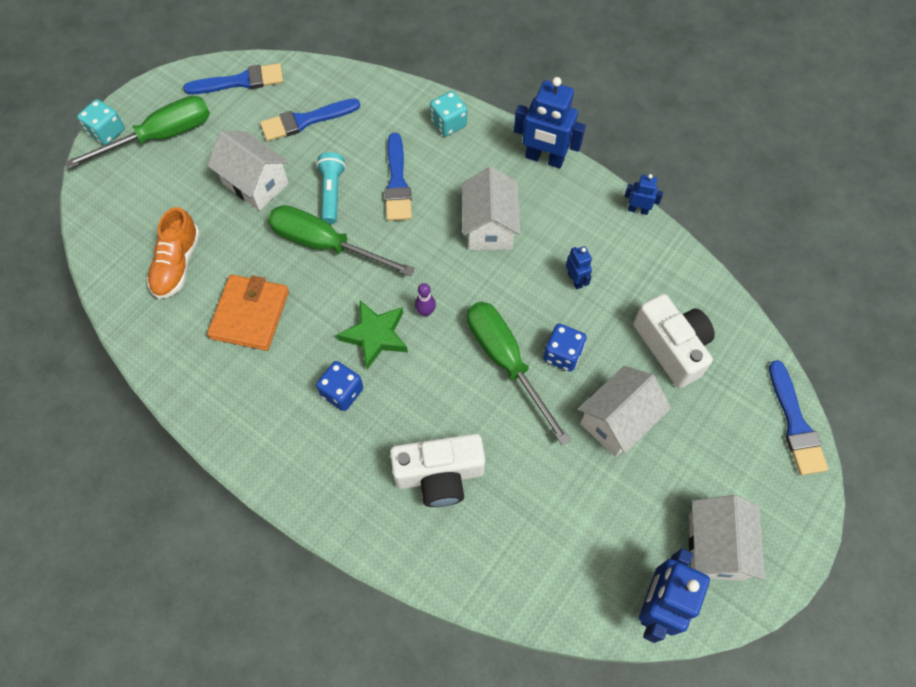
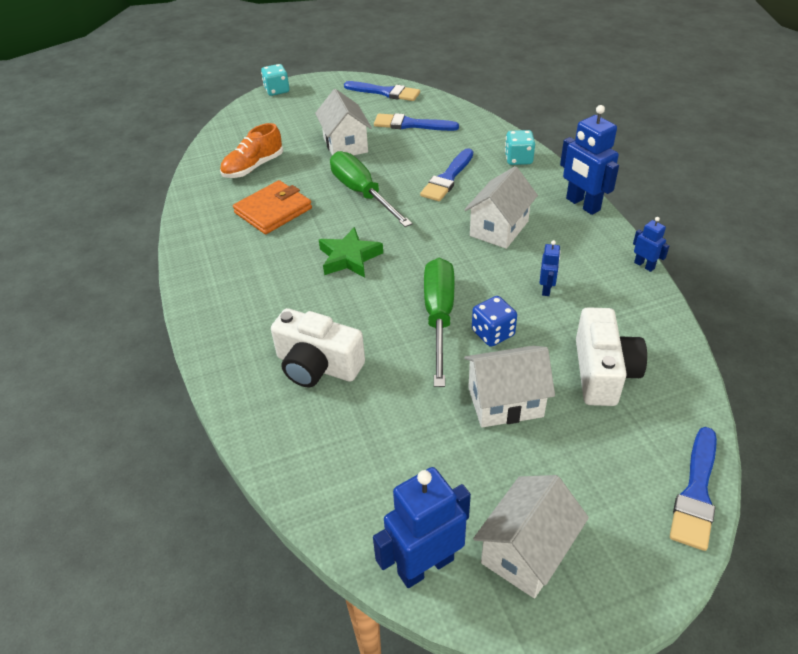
camera: 35 degrees right, 20 degrees down
green screwdriver [65,96,210,169] -> none
turquoise flashlight [316,152,346,224] -> none
blue dice [316,361,363,411] -> none
purple bowling pin [415,283,436,316] -> none

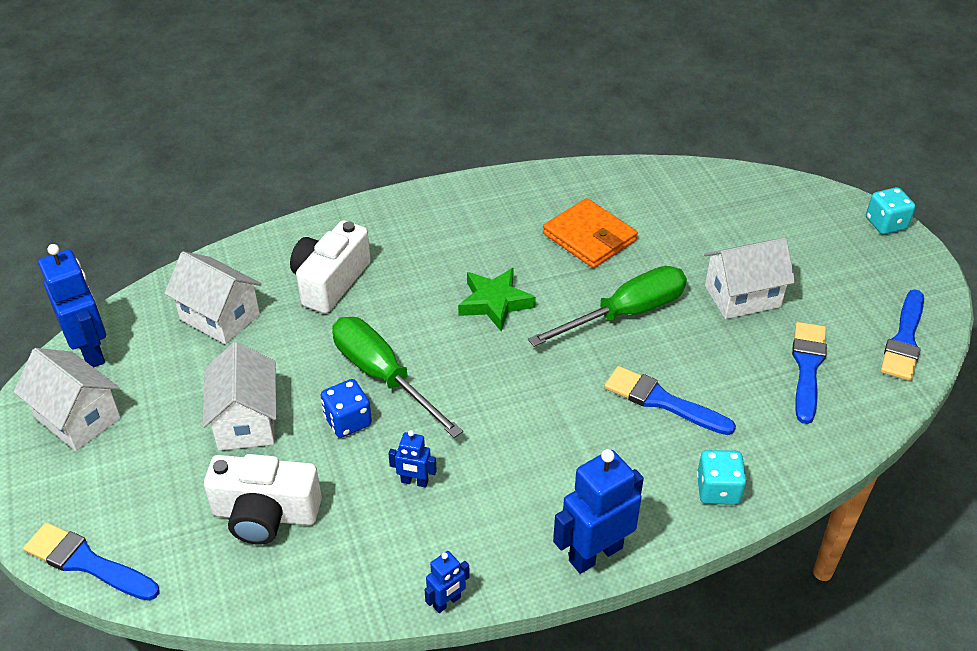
camera: 90 degrees right, 0 degrees up
orange shoe [220,123,283,178] -> none
green screwdriver [424,258,455,387] -> green screwdriver turned 135 degrees counterclockwise [332,317,463,438]
white house [464,166,538,249] -> white house moved to [164,251,262,344]

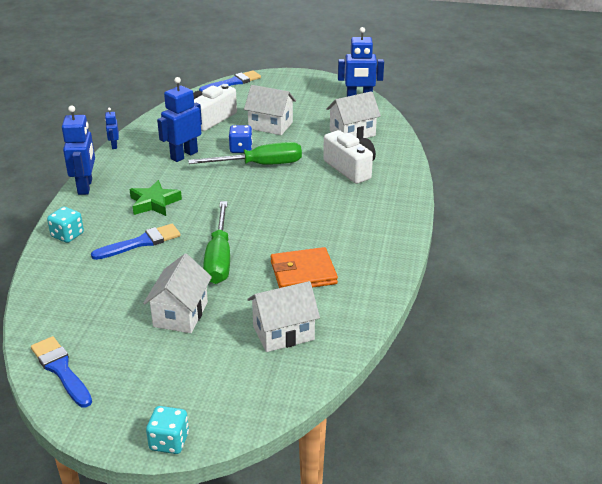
camera: 120 degrees right, 10 degrees down
white house [14,348,121,451] -> white house moved to [247,281,320,352]
blue robot [388,430,437,488] -> blue robot [157,77,202,162], size x1.98
green star [458,268,536,332] -> green star moved to [129,180,182,216]
blue brush [792,322,827,424] -> none

